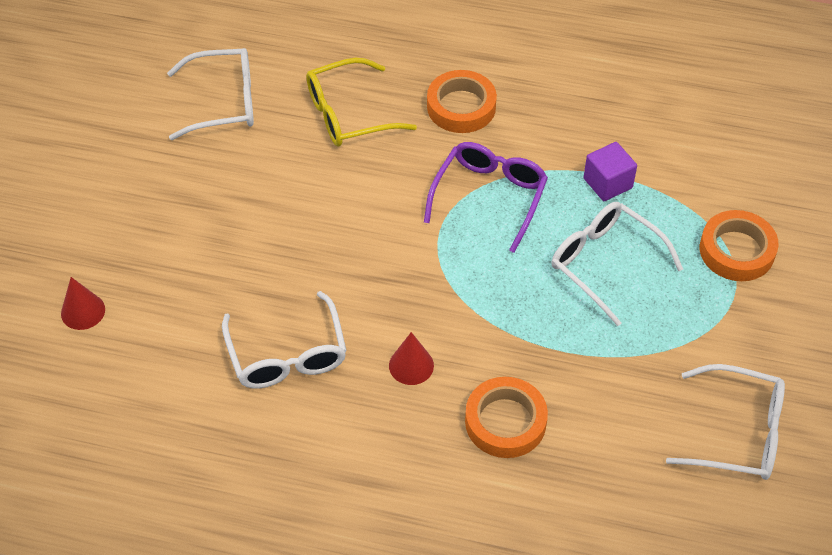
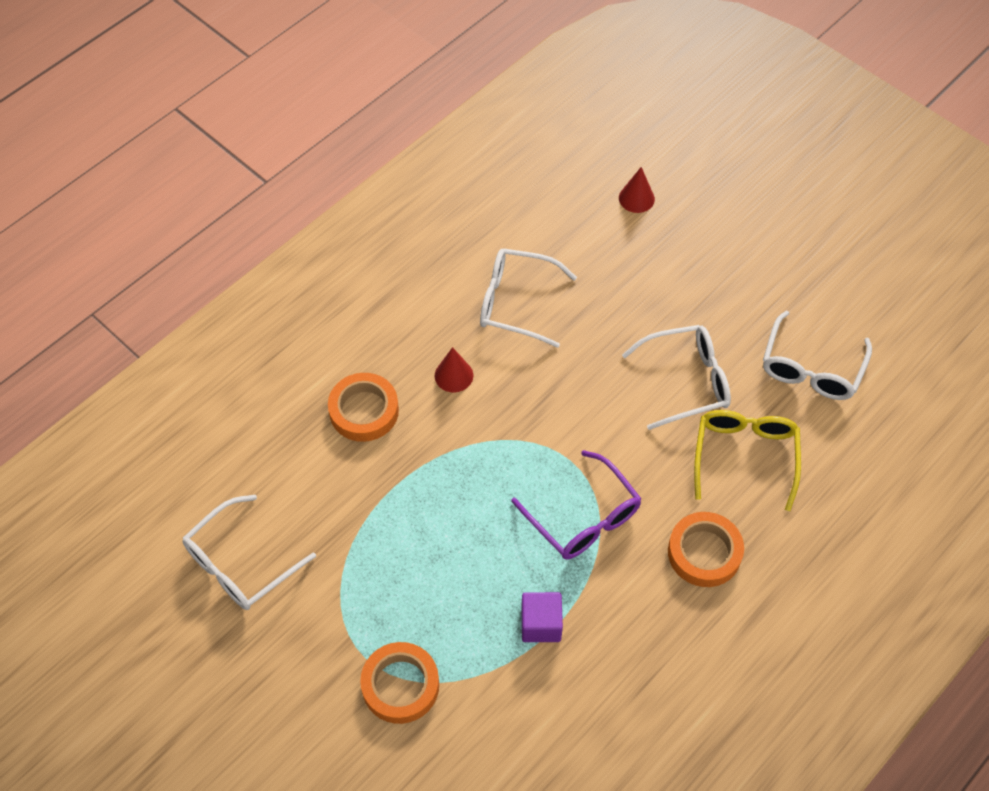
camera: 120 degrees right, 5 degrees up
white glasses [552,202,683,326] -> white glasses moved to [622,325,731,430]

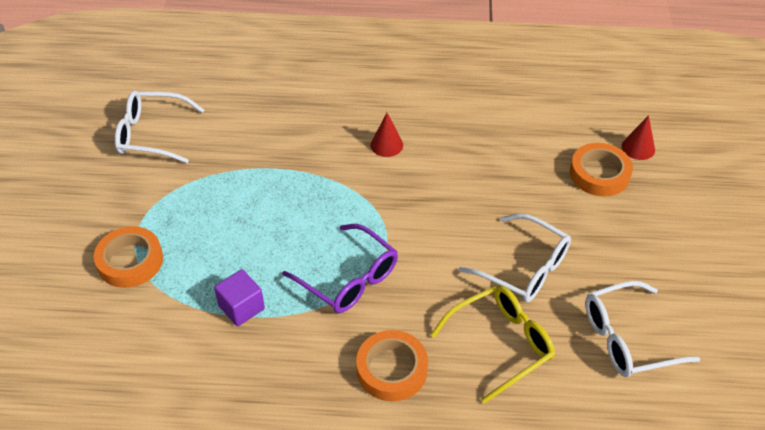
camera: 50 degrees right, 10 degrees down
orange tape [328,373,399,442] -> orange tape moved to [570,143,633,197]
white glasses [480,248,577,348] -> none
purple glasses [511,450,642,560] -> purple glasses turned 60 degrees counterclockwise [282,224,398,313]

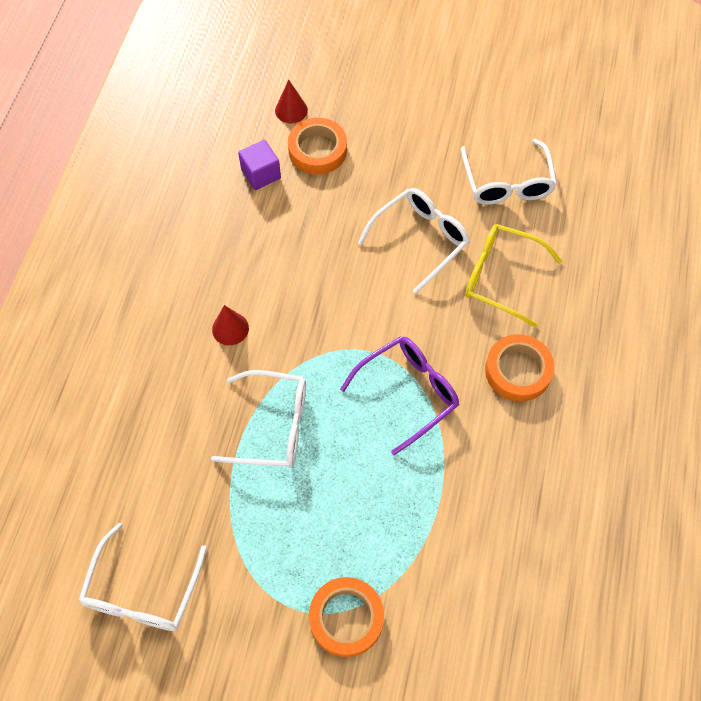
camera: 80 degrees left, 15 degrees up
purple cube [214,269,265,326] -> purple cube moved to [238,140,281,190]
yellow glasses [431,285,555,404] -> yellow glasses turned 45 degrees counterclockwise [465,224,562,328]
none -> white glasses [211,370,306,468]

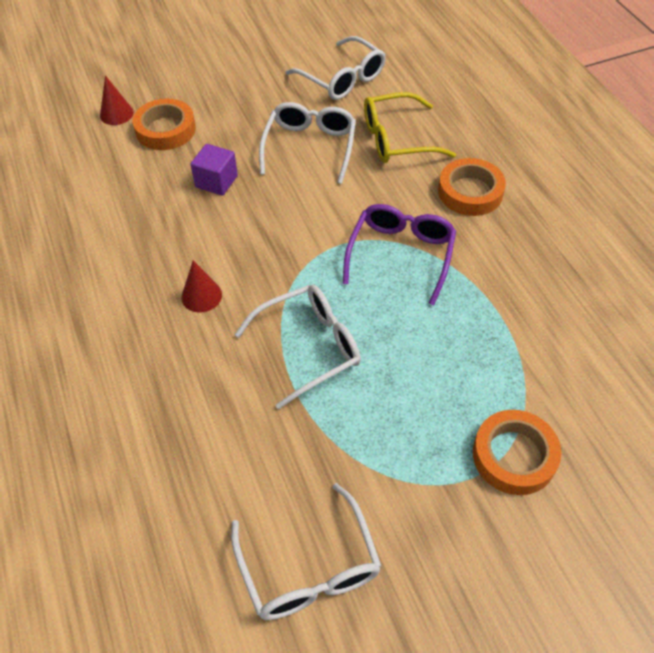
camera: 35 degrees left, 10 degrees down
purple cube [238,140,281,190] -> purple cube moved to [190,144,238,196]

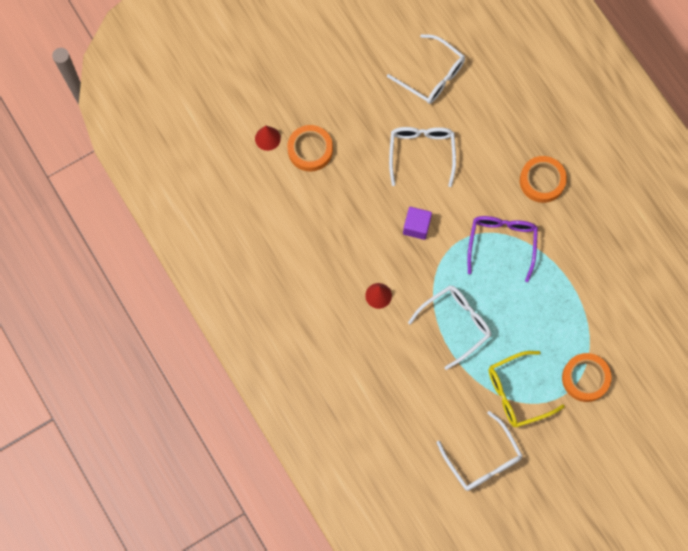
camera: 10 degrees left, 20 degrees up
purple cube [190,144,238,196] -> purple cube moved to [403,207,432,240]
yellow glasses [364,92,456,163] -> yellow glasses moved to [488,351,565,427]

